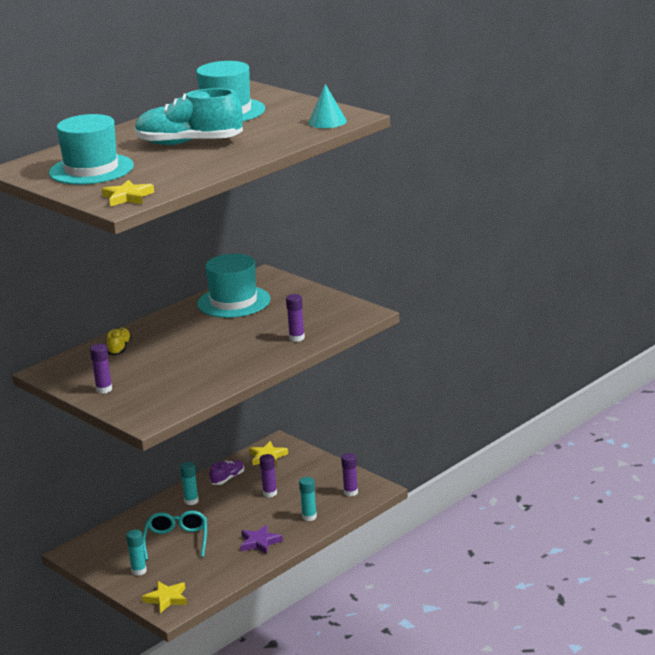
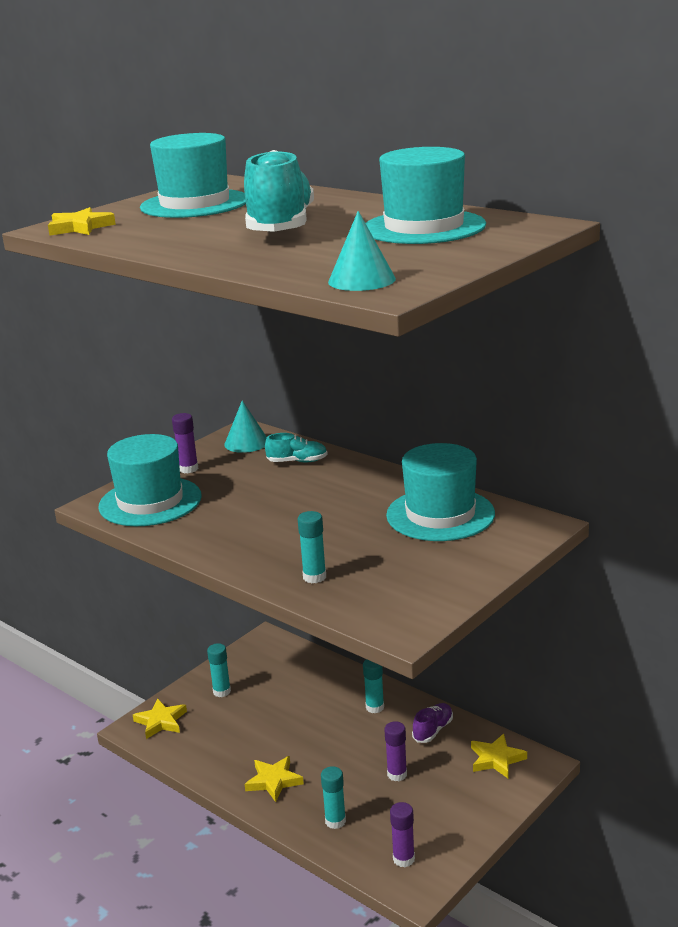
camera: 85 degrees right, 0 degrees up
yellow shoe [107,328,132,355] -> turquoise shoe [265,433,328,462]
turquoise glasses [143,511,207,560] -> none
purple shoe [210,460,244,485] -> purple shoe turned 90 degrees counterclockwise [412,703,453,743]
purple star [241,525,283,554] -> yellow star [245,756,304,802]
purple glue stick [286,294,305,342] -> turquoise glue stick [298,511,326,583]
none -> turquoise hat [99,434,202,526]
none -> turquoise cone [224,400,267,453]

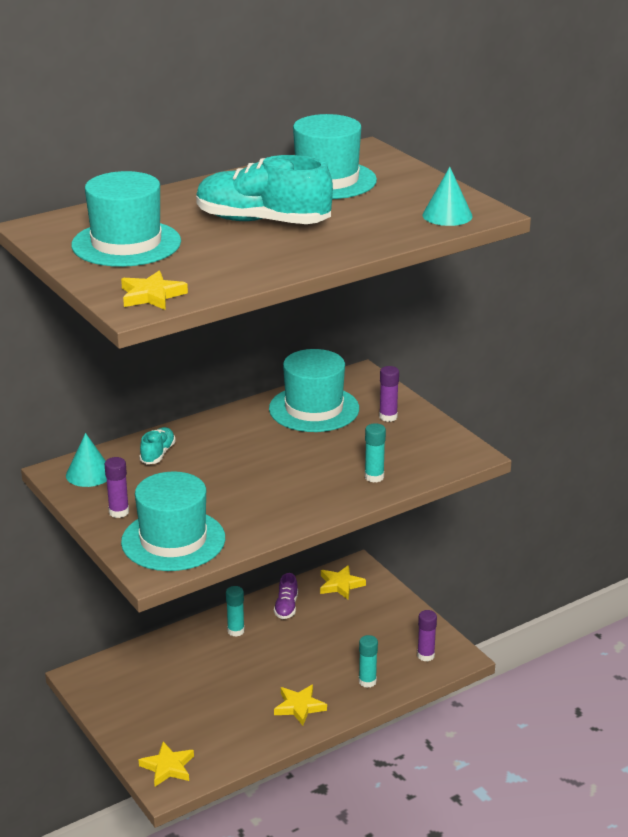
camera: 75 degrees left, 5 degrees up
turquoise glue stick [207,643,231,697] -> none
purple glue stick [384,721,407,781] -> purple glue stick moved to [379,366,399,422]
purple shoe [412,703,453,743] -> purple shoe turned 135 degrees counterclockwise [274,573,298,619]

